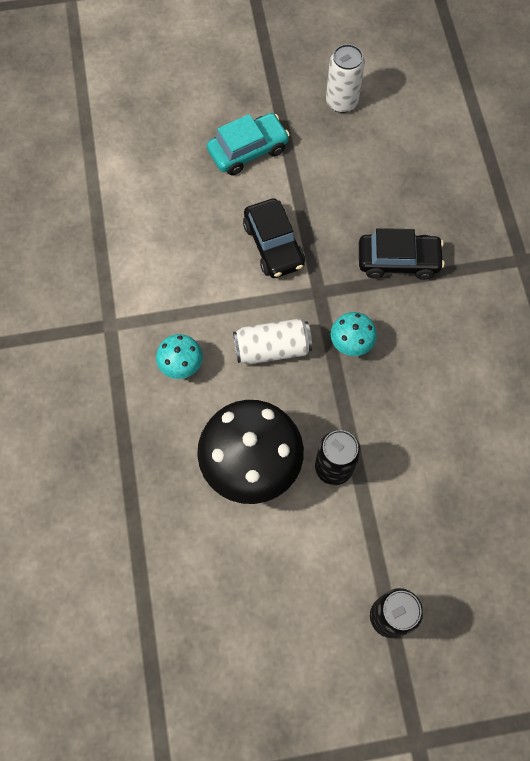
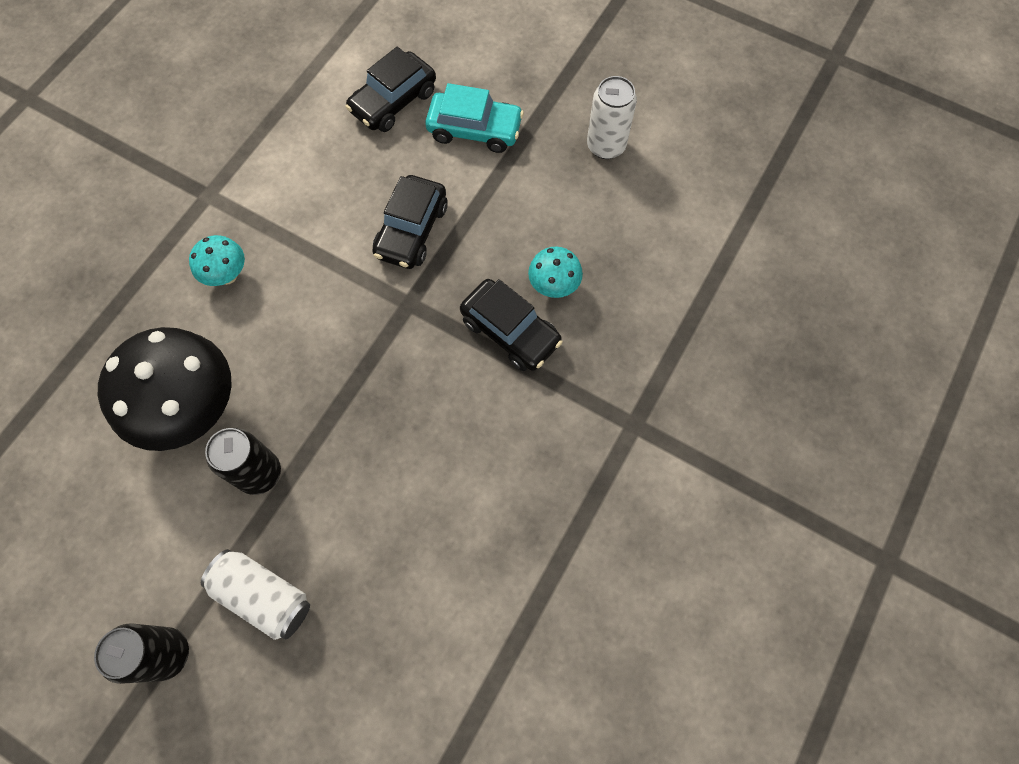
camera: 40 degrees right, 0 degrees up
white can [233,318,312,365] -> white can moved to [201,549,310,640]
turquoise mushroom [331,312,377,356] -> turquoise mushroom moved to [528,247,583,298]
none -> black car [345,47,436,132]

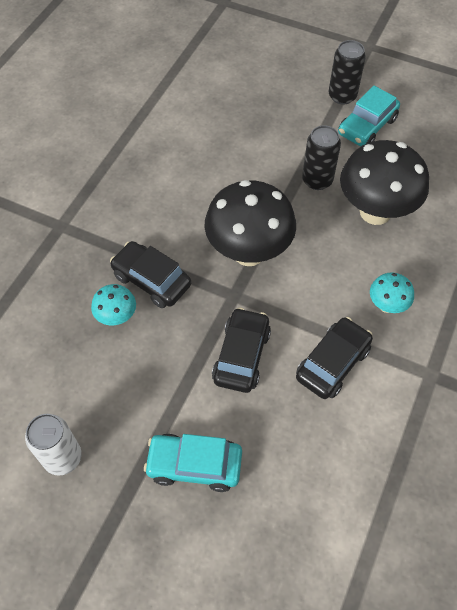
camera: 175 degrees right, 10 degrees down
white can [201,549,310,640] -> none
black car [345,47,436,132] -> black car moved to [296,317,373,399]
none -> black mushroom [205,180,296,266]
none -> turquoise car [338,86,400,146]

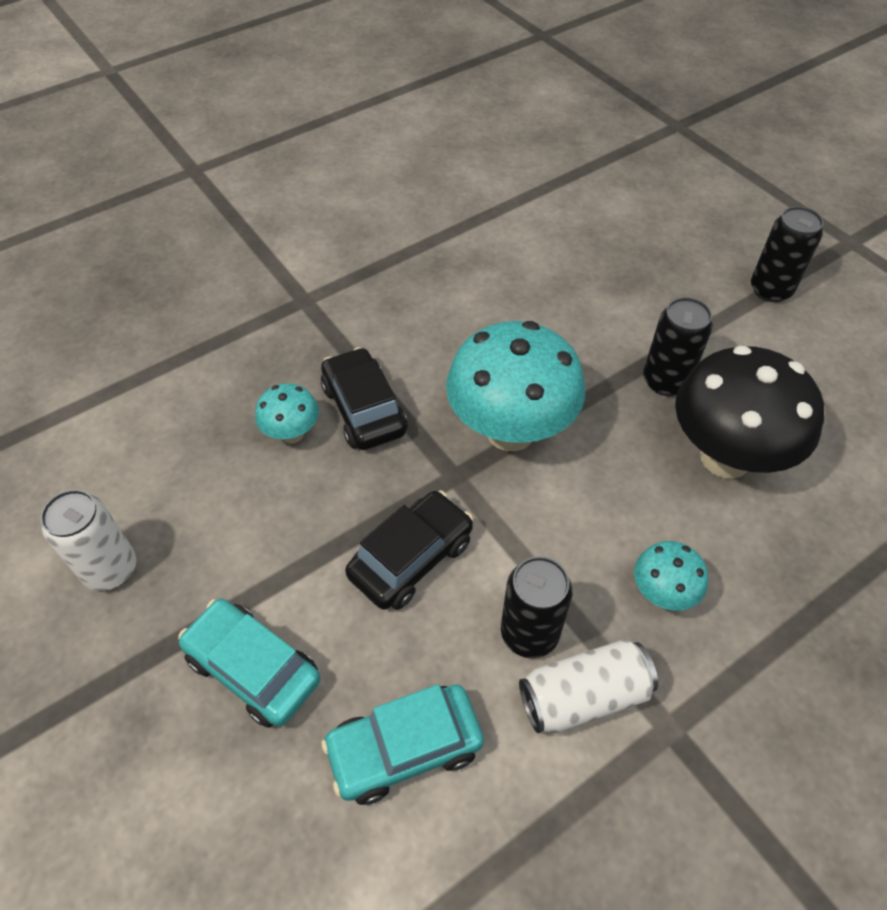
camera: 30 degrees right, 5 degrees down
black mushroom [205,180,296,266] -> turquoise mushroom [446,321,585,452]
black car [296,317,373,399] -> black can [501,556,573,658]
turquoise car [338,86,400,146] -> turquoise car moved to [321,684,484,805]
none -> white can [519,639,658,734]

